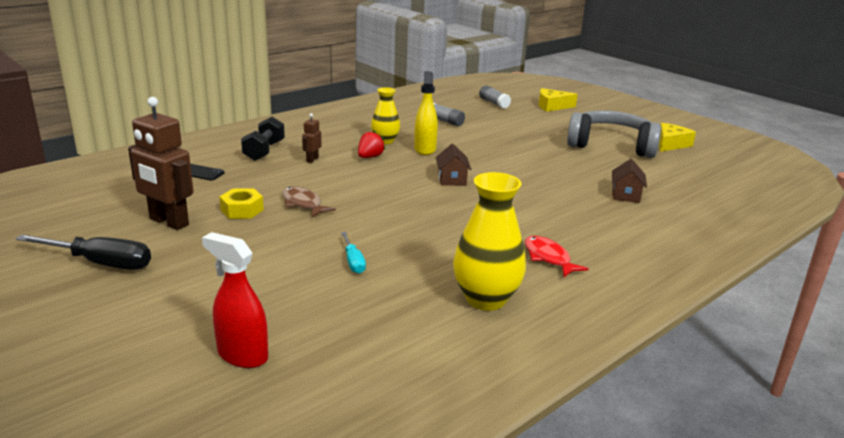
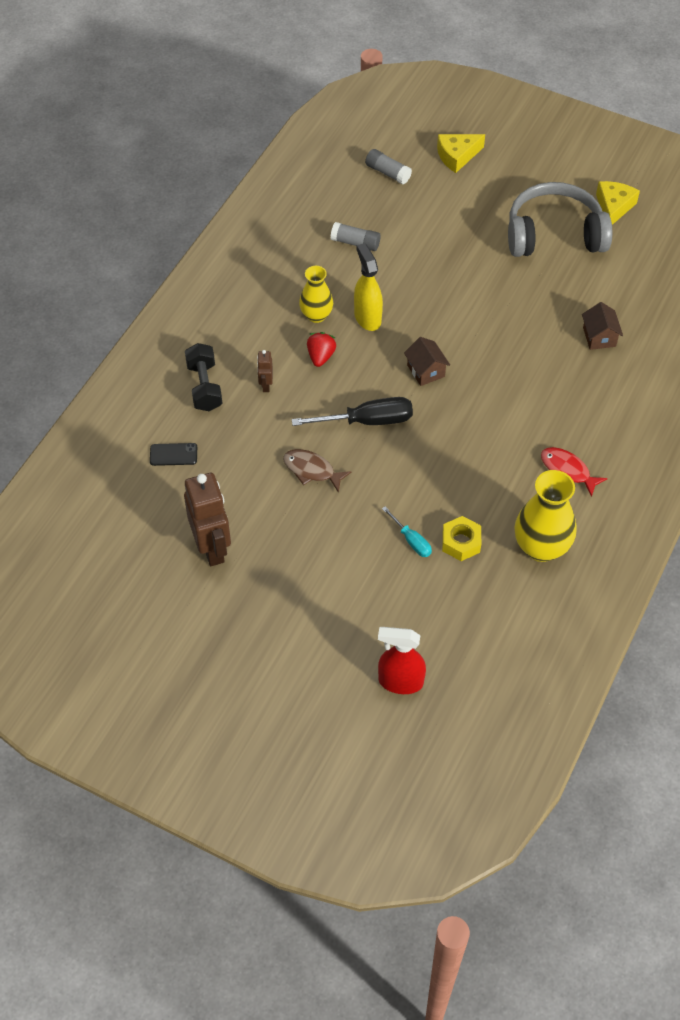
camera: 20 degrees left, 30 degrees up
black screwdriver [16,234,151,270] -> black screwdriver moved to [292,397,413,426]
brown robot [128,97,193,230] -> brown robot turned 120 degrees counterclockwise [184,473,231,566]
yellow nut [219,188,264,219] -> yellow nut moved to [442,516,481,561]

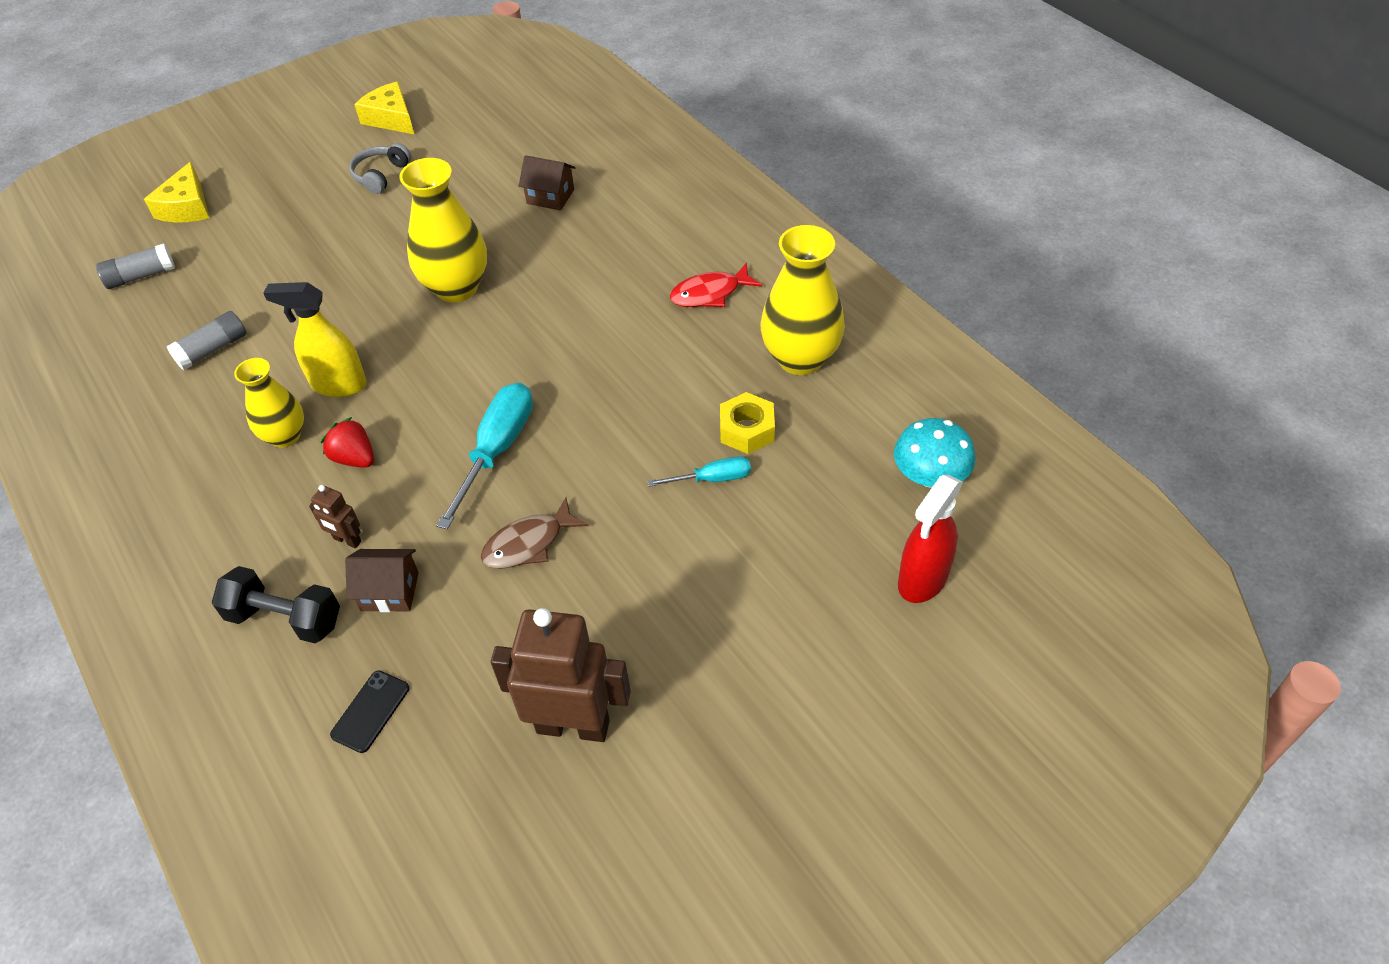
camera: 60 degrees left, 5 degrees down
black screwdriver [292,397,413,426] -> turquoise screwdriver [436,382,533,529]
brown house [404,337,450,386] -> brown house moved to [345,549,419,612]
grey headphones [508,182,612,257] -> grey headphones [349,143,412,194], size x0.44
none -> yellow vase [399,158,487,302]
none -> turquoise mushroom [894,418,975,488]

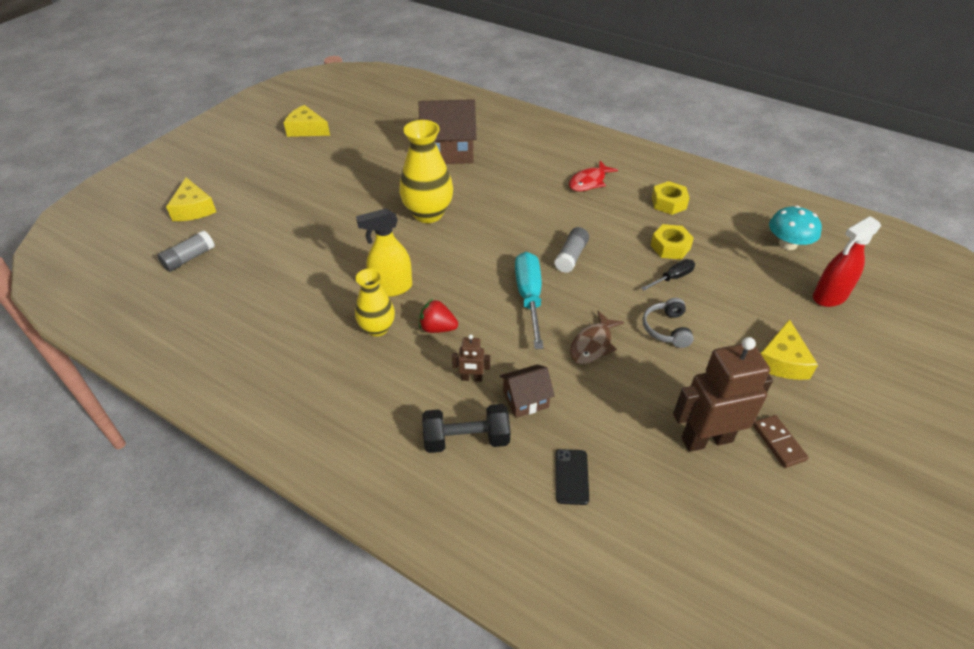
camera: 25 degrees left, 5 degrees down
grey glue stick [167,311,247,370] -> grey glue stick moved to [554,227,589,273]
grey headphones [349,143,412,194] -> grey headphones moved to [643,298,694,348]
brown house [519,155,575,211] -> brown house [418,99,477,164], size x1.87
turquoise screwdriver [647,456,751,487] -> black screwdriver [641,259,695,290]
yellow vase [760,225,845,375] -> yellow nut [652,181,689,215]
red spray bottle [898,475,963,603] -> red spray bottle turned 45 degrees clockwise [813,216,881,307]
none -> brown domino [753,415,809,468]
none -> yellow cheese [761,319,818,380]

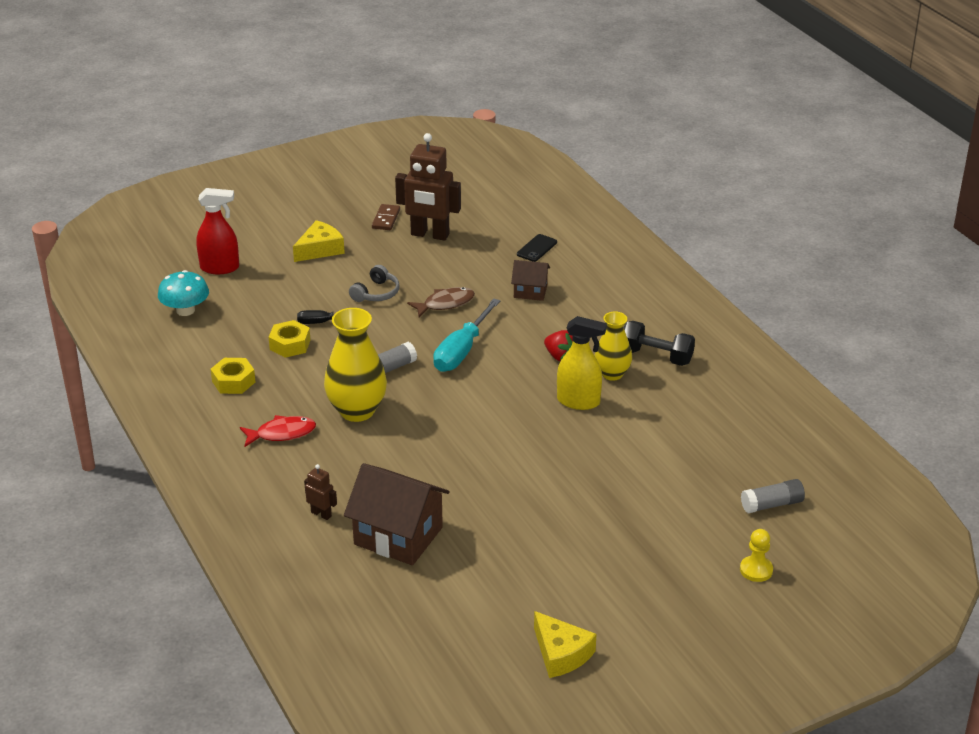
camera: 150 degrees left, 10 degrees down
yellow cheese [166,177,216,221] -> yellow pawn [740,529,773,582]
yellow vase [399,120,453,223] -> yellow vase moved to [324,308,387,422]
black dumbbell [422,404,510,453] -> black dumbbell moved to [624,321,695,366]
brown robot [452,334,490,382] -> brown robot moved to [304,464,337,520]

